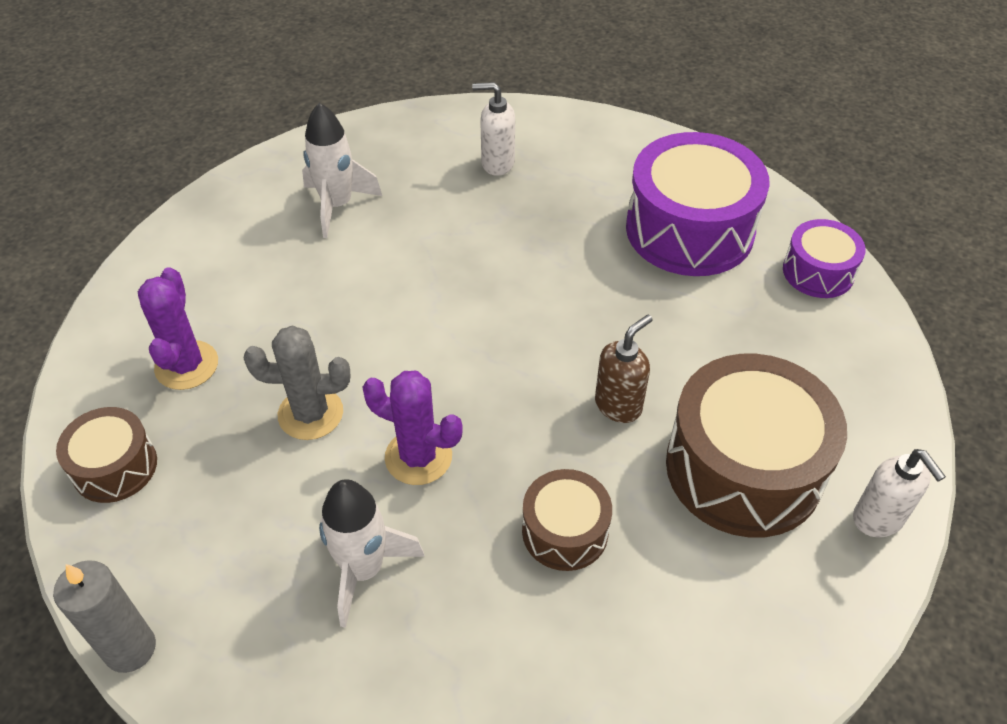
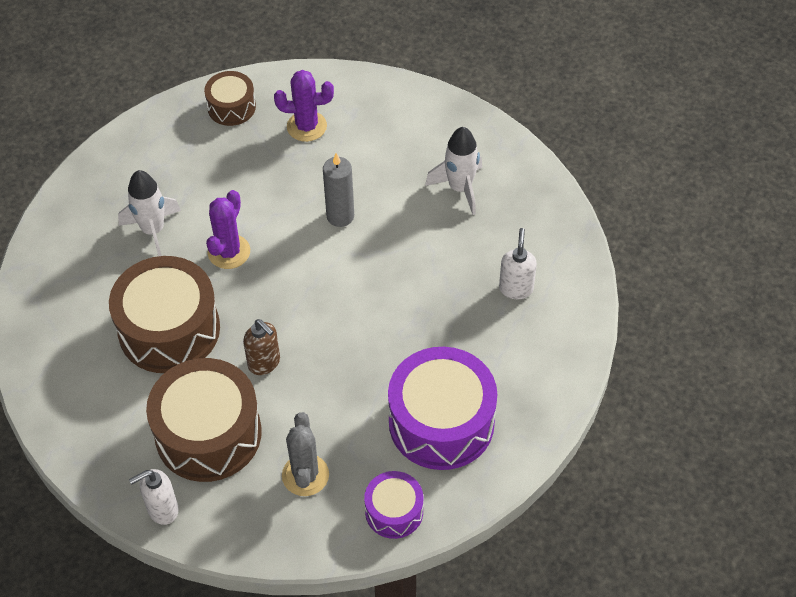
camera: 90 degrees right, 5 degrees up
grey candle [53,560,156,673] -> grey candle moved to [323,153,354,227]
grey cactus [244,326,350,440] -> grey cactus moved to [282,412,329,496]
brown drum [522,469,612,571] -> brown drum [109,256,220,373], size x1.89

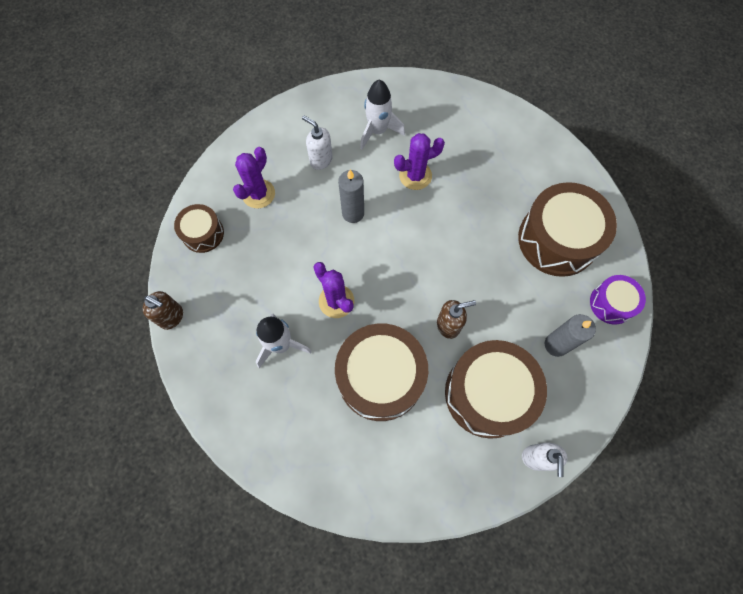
camera: 60 degrees left, 15 degrees up
grey cactus [282,412,329,496] -> grey candle [545,314,596,357]
purple drum [388,347,497,470] -> brown drum [518,182,617,277]
white soap dispenser [499,228,537,299] -> white soap dispenser moved to [302,116,333,170]
none -> brown soap dispenser [143,291,183,330]
none -> purple cactus [394,133,445,190]

